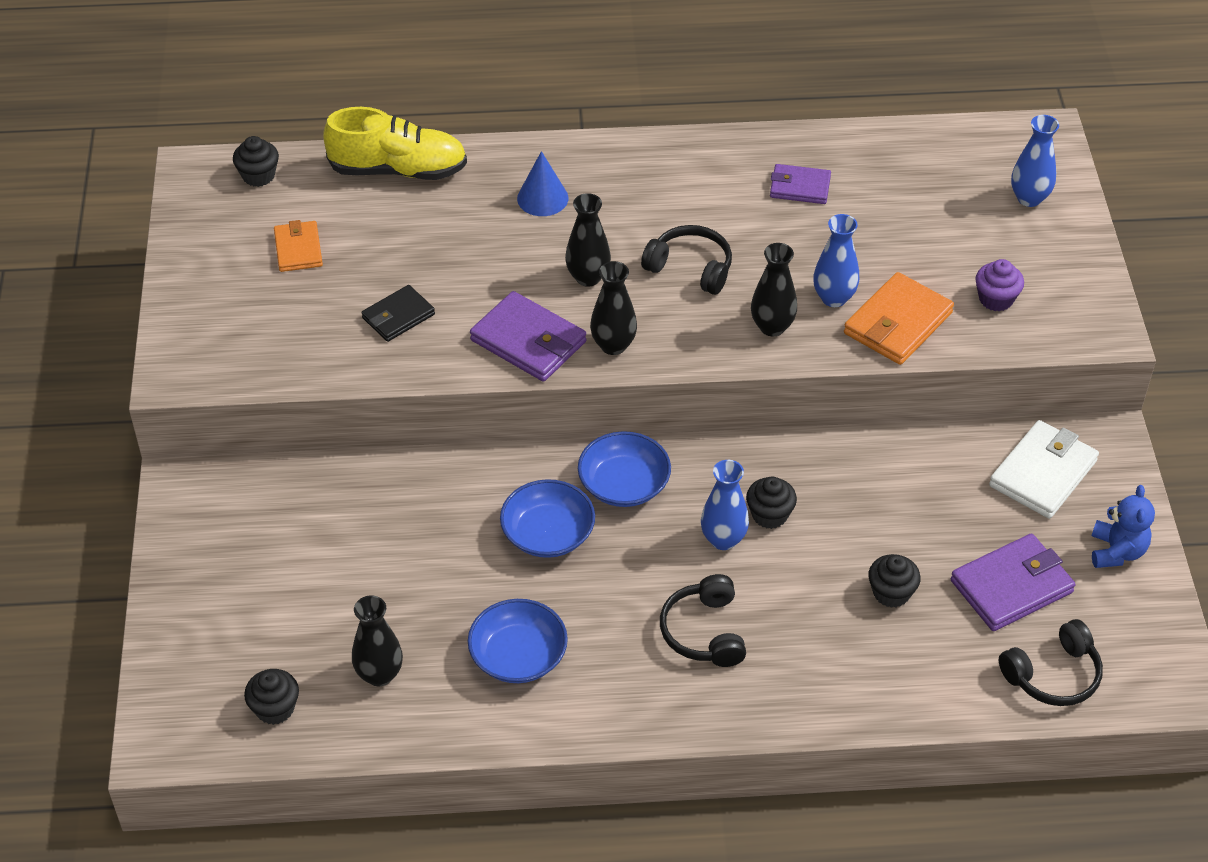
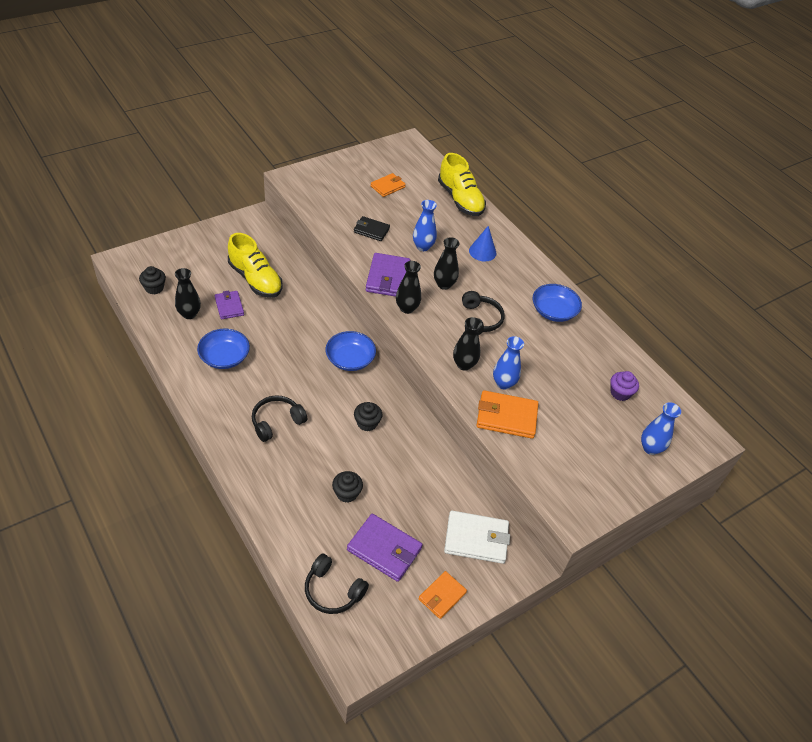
camera: 55 degrees right, 0 degrees up
black cupcake [233,136,279,187] -> none
blue bowl [500,479,595,558] -> blue bowl moved to [533,284,582,322]
blue vase [701,460,749,550] -> blue vase moved to [413,200,437,251]
purple wallet [770,164,831,204] -> purple wallet moved to [215,291,244,319]
purple cupcake [975,259,1024,311] -> purple cupcake moved to [611,371,639,401]
blue teddy bear [1092,485,1155,568] -> orange wallet [419,571,467,619]
none -> yellow shoe [228,233,283,298]

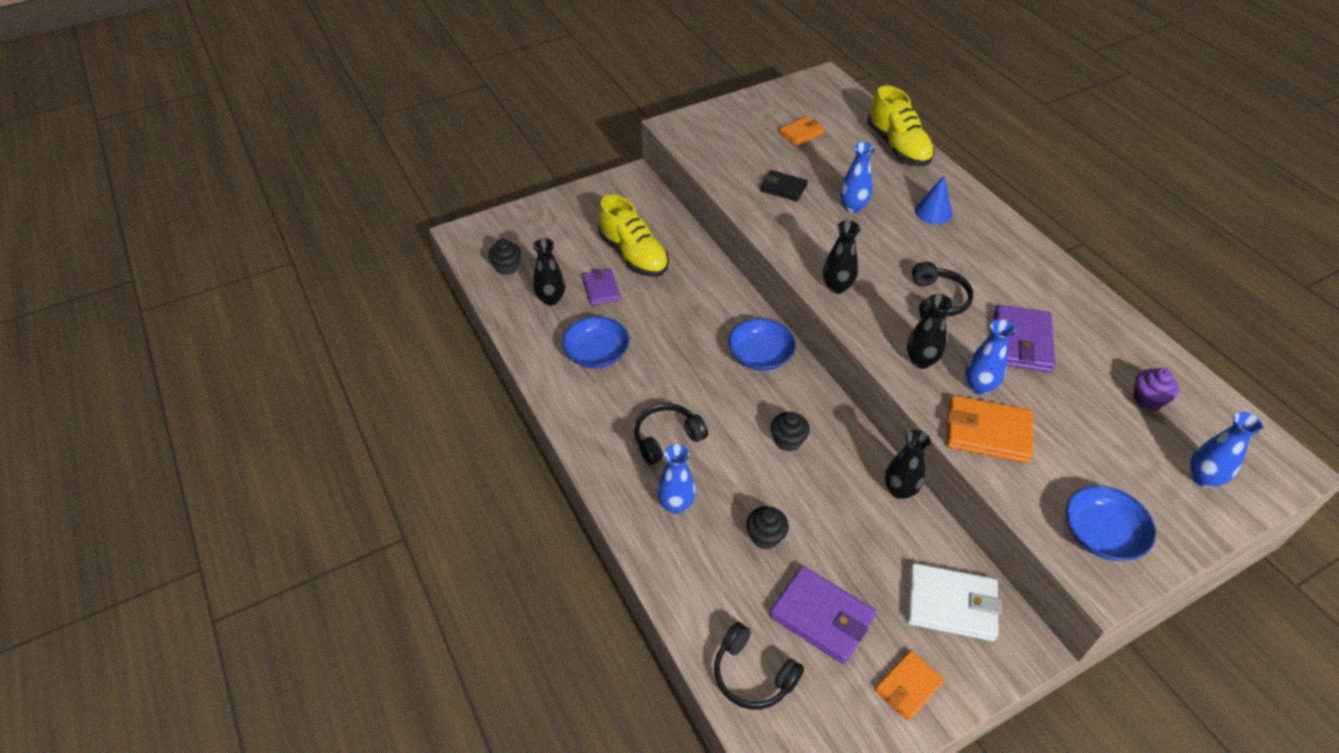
camera: 10 degrees right, 0 degrees up
purple wallet [365,253,410,297] -> purple wallet moved to [994,305,1056,373]
black vase [434,237,460,290] -> black vase moved to [885,430,931,499]
blue bowl [533,284,582,322] -> blue bowl moved to [1066,485,1156,561]
none -> blue vase [657,444,696,514]

